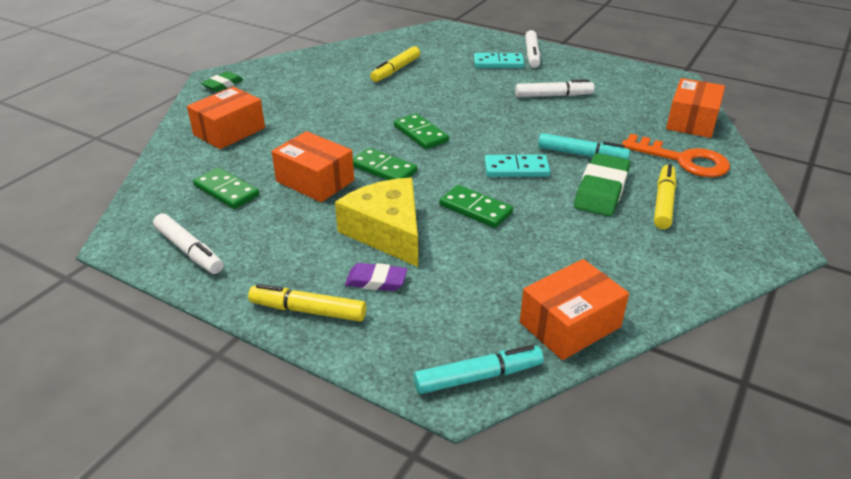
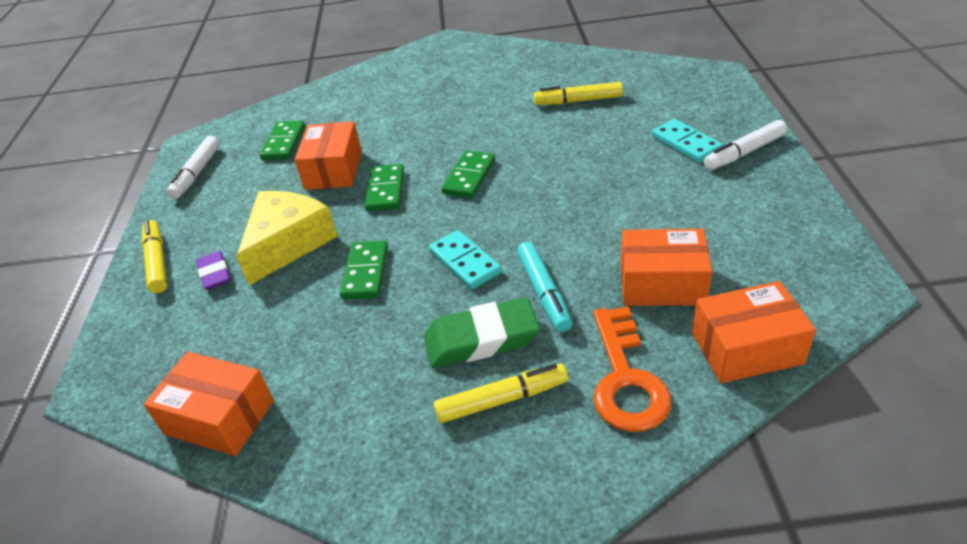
camera: 60 degrees right, 5 degrees up
orange box [187,87,265,149] -> orange box moved to [621,228,712,306]
green eraser [201,71,243,92] -> none
turquoise marker [414,345,544,394] -> none
white marker [515,79,594,97] -> none

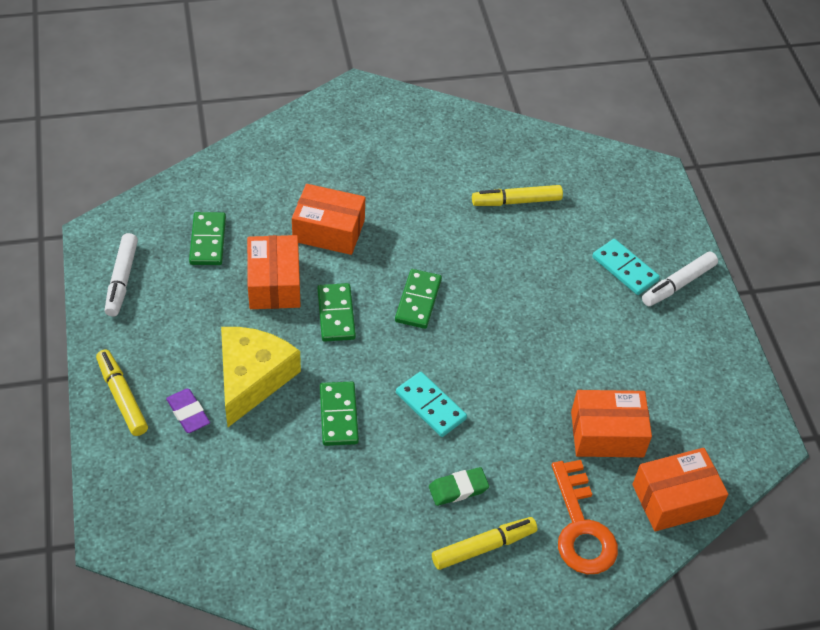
camera: 15 degrees left, 10 degrees up
orange box [143,352,274,456] -> orange box moved to [292,184,365,255]
green eraser [424,297,540,368] -> green eraser [429,467,489,506], size x0.59
turquoise marker [517,242,573,332] -> none

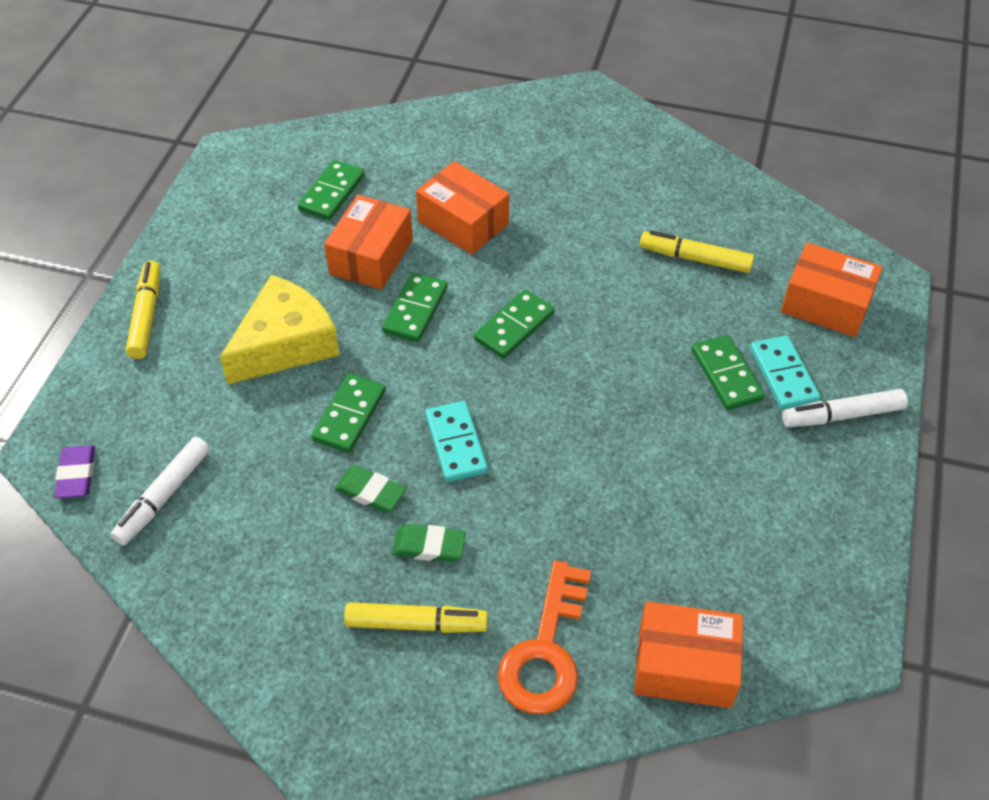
camera: 30 degrees right, 0 degrees up
white marker [105,233,138,317] -> white marker moved to [110,437,210,546]
purple eraser [166,389,210,433] -> purple eraser moved to [55,445,95,498]
orange box [571,390,652,457] -> orange box moved to [781,243,883,337]
none -> green eraser [334,465,406,513]
none -> green domino [692,335,765,410]

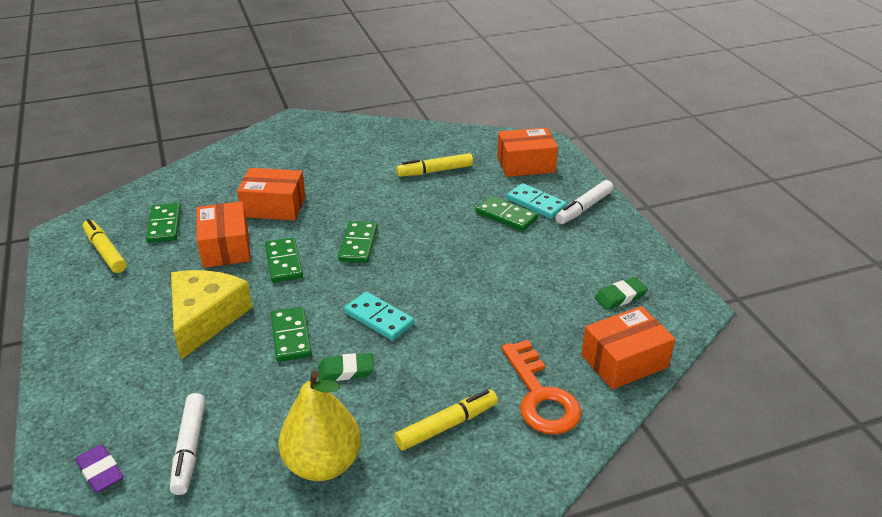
camera: 35 degrees left, 15 degrees down
yellow marker [126,260,160,359] -> yellow marker moved to [83,219,127,273]
green eraser [392,524,466,562] -> green eraser moved to [595,277,648,310]
none -> yellow pear [279,370,361,481]

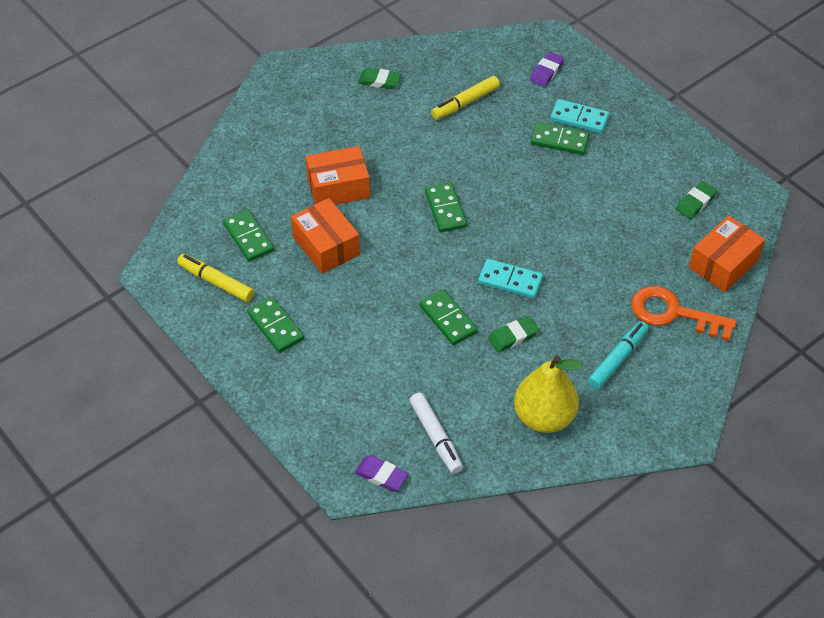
camera: 20 degrees left, 15 degrees up
yellow cheese [171,270,253,360] -> none
green domino [265,237,303,283] -> green domino moved to [247,297,304,353]
yellow marker [394,390,498,451] -> turquoise marker [588,321,649,390]
orange box [497,127,558,177] -> purple eraser [530,52,564,87]
orange key [501,340,582,435] -> orange key turned 150 degrees clockwise [631,286,737,341]
white marker [555,180,613,224] -> none
none -> green eraser [358,68,401,89]

